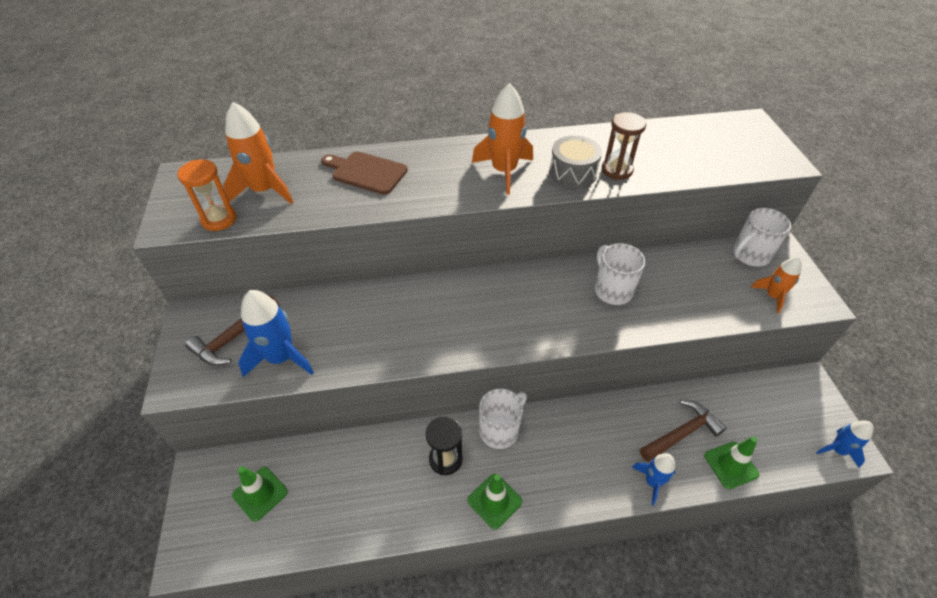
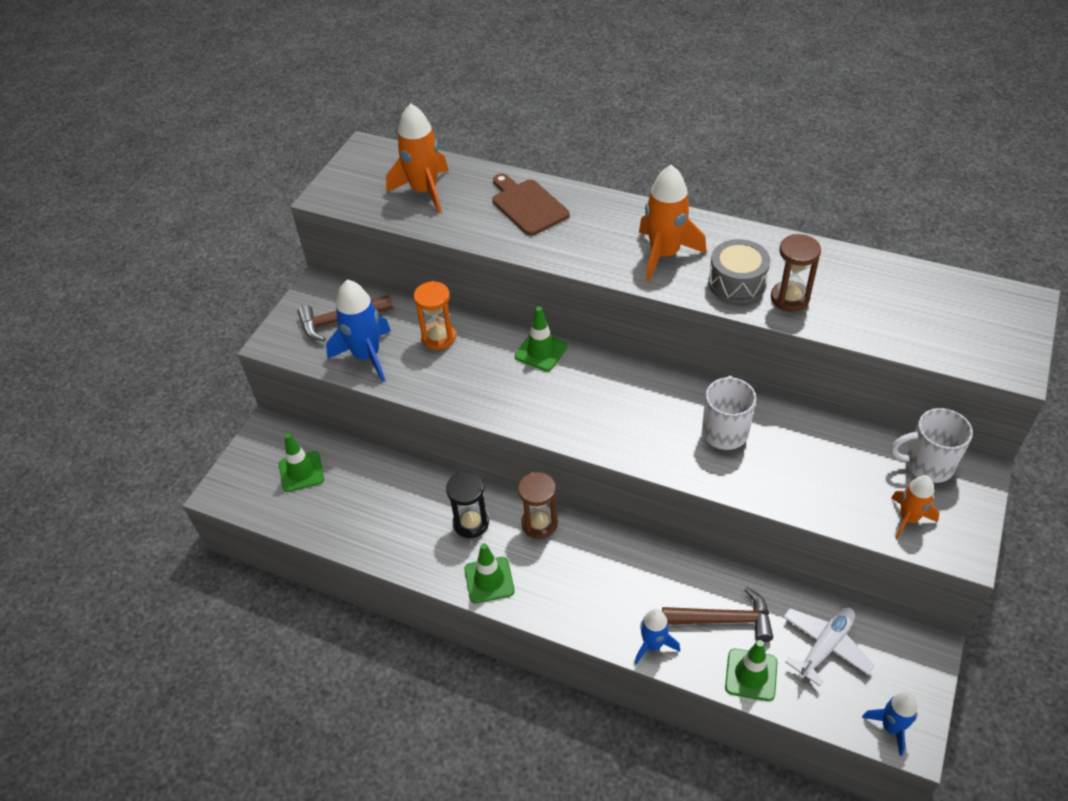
camera: 35 degrees right, 0 degrees up
orange hourglass [177,159,237,231] -> orange hourglass moved to [414,281,456,350]
white mug [479,388,527,449] -> brown hourglass [518,472,558,539]
none -> green traffic cone [515,307,568,371]
none -> white plane [783,607,875,687]

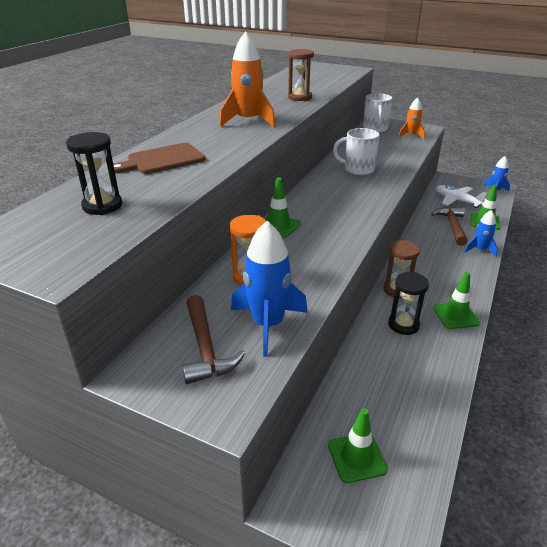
camera: 90 degrees left, 15 degrees down
orange rocket [386,103,449,213] -> black hourglass [66,132,122,215]
grey drum [708,239,770,303] -> none

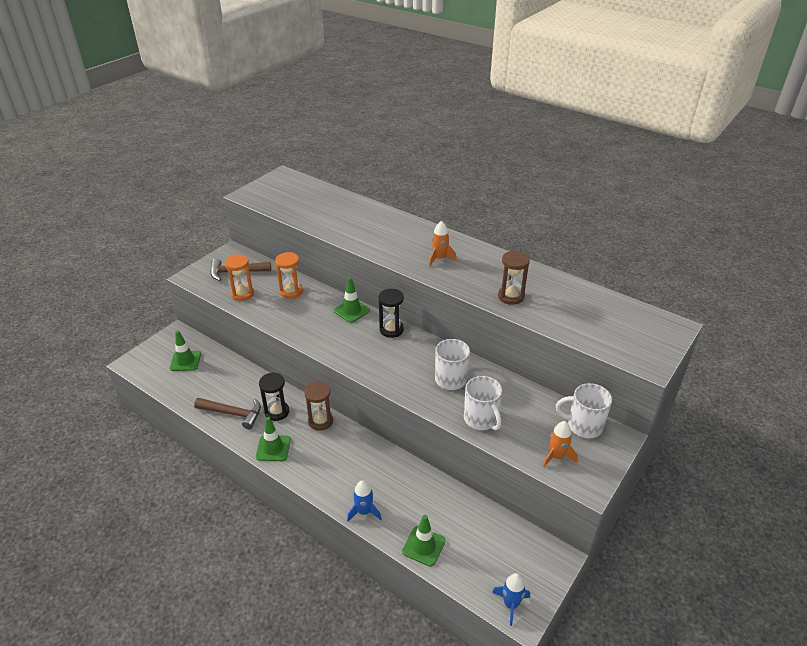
camera: 100 degrees right, 5 degrees up
black hourglass [66,132,122,215] -> black hourglass moved to [379,289,404,338]
brown cutting board [113,143,206,174] -> none
orange rocket [219,31,276,127] -> orange rocket [429,221,456,266], size x0.60
blue rocket [231,221,308,357] -> orange hourglass [224,254,254,301]
brown hammer [431,207,468,246] -> brown hammer moved to [194,398,261,429]
white plane [436,185,487,208] -> none
none -> white mug [464,376,502,430]

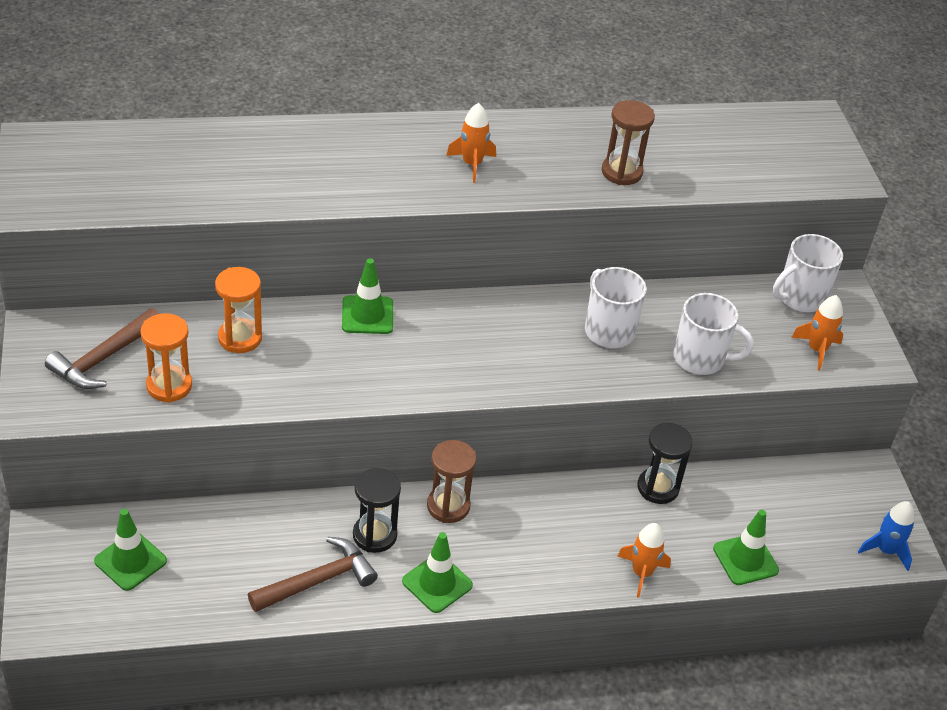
camera: 50 degrees left, 5 degrees up
blue rocket [347,480,381,521] -> orange rocket [618,523,671,598]
black hourglass [379,289,404,338] -> black hourglass moved to [637,423,693,504]

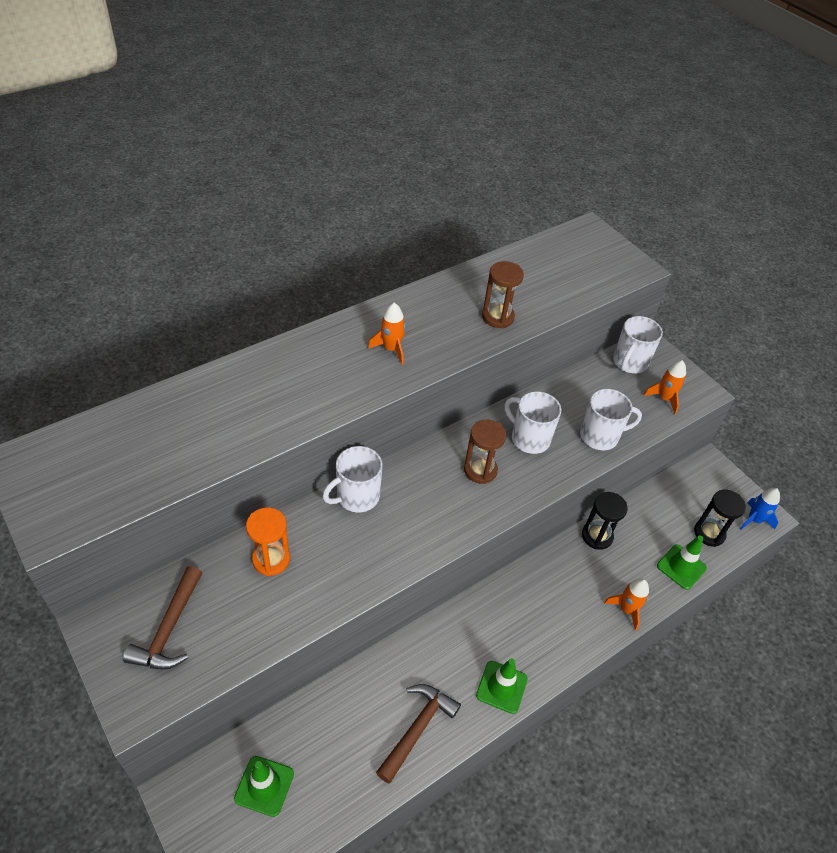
camera: 25 degrees left, 5 degrees up
orange hourglass [140,313,192,403] -> none
green traffic cone [342,258,393,334] -> white mug [323,446,382,512]
black hourglass [353,468,401,553] -> black hourglass moved to [694,490,746,547]
brown hourglass [427,440,477,523] -> brown hourglass moved to [464,420,506,484]

